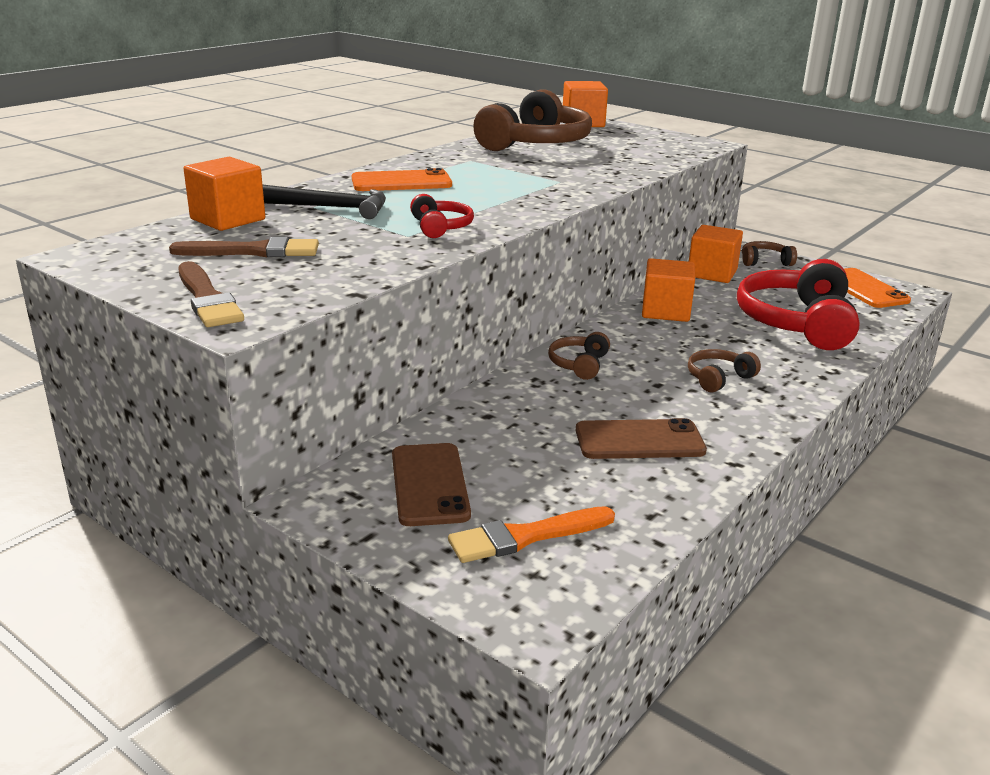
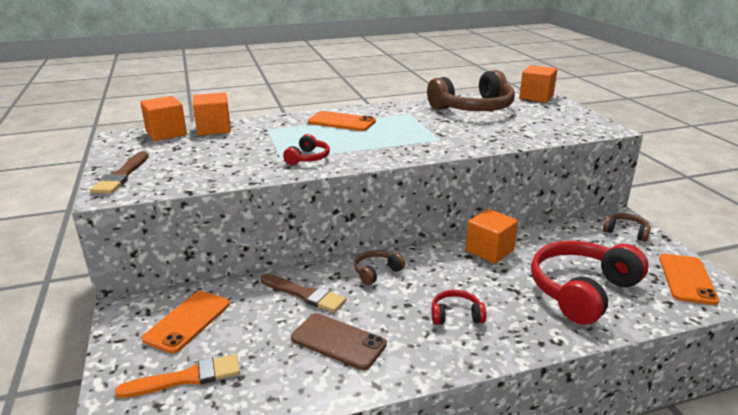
camera: 35 degrees right, 0 degrees up
brown brush [169,237,319,257] -> brown brush moved to [261,274,346,313]
black hammer [263,185,386,219] -> none
brown phone [392,443,471,526] -> orange phone [142,291,230,354]
orange brush [448,506,615,563] -> orange brush turned 150 degrees clockwise [115,354,240,398]
brown headphones [688,349,761,392] -> red headphones [431,290,487,325]
orange cube [689,225,743,283] -> orange cube moved to [140,96,187,141]

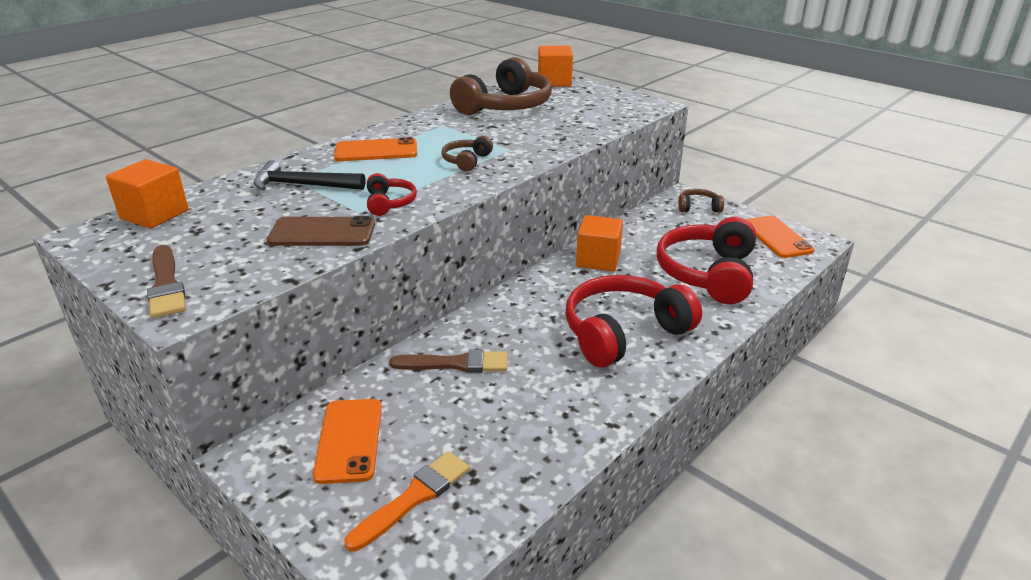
camera: 30 degrees left, 5 degrees up
orange cube [193,93,231,135] -> none
brown phone [291,313,387,370] -> brown phone moved to [267,216,375,246]
brown headphones [354,250,405,285] -> brown headphones moved to [441,136,493,171]
red headphones [431,290,487,325] -> red headphones [566,275,702,367], size x2.18
none -> black hammer [254,160,365,191]

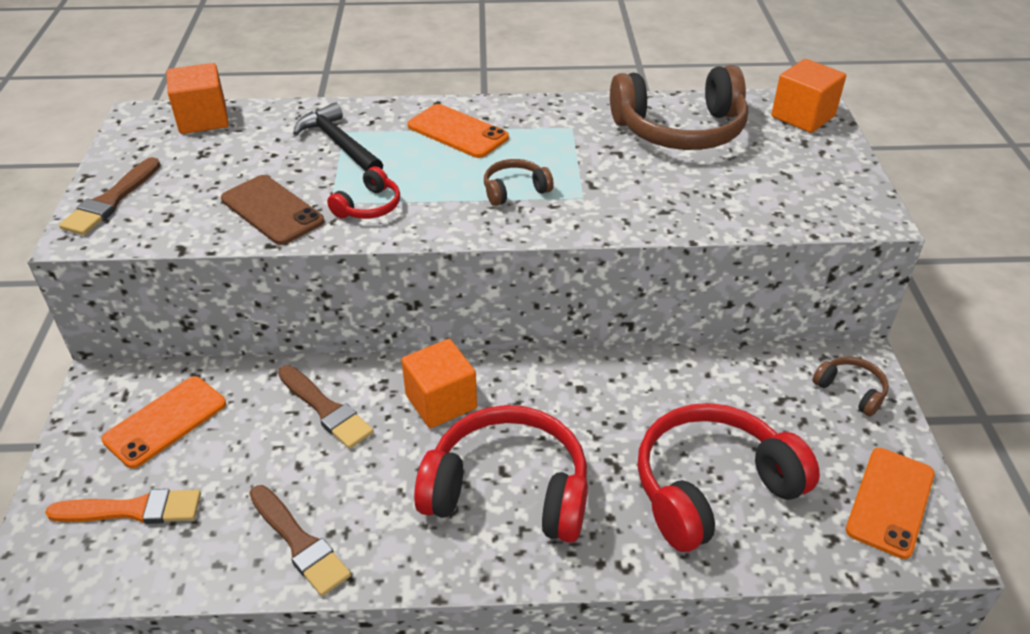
camera: 45 degrees right, 10 degrees up
orange cube [576,215,623,271] -> orange cube moved to [401,339,477,429]
none -> brown brush [249,485,351,596]

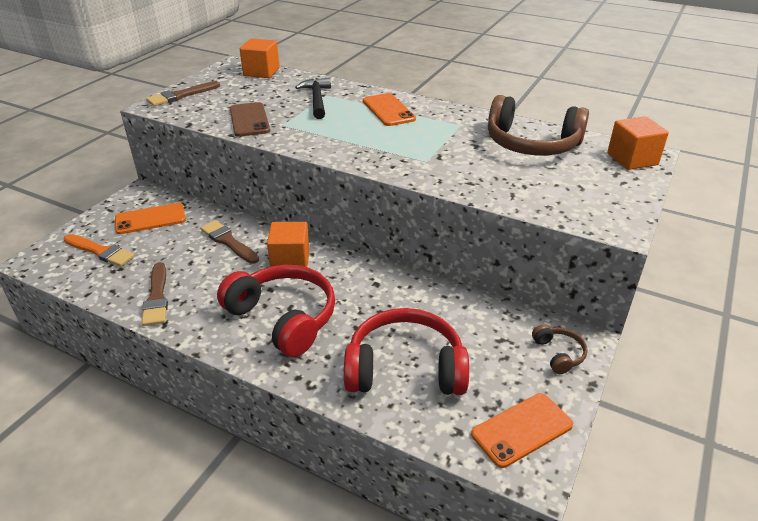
camera: 30 degrees right, 5 degrees down
brown brush [278,365,374,449] -> brown brush turned 150 degrees clockwise [200,220,259,264]
red headphones [327,167,400,219] -> none
brown headphones [484,159,554,206] -> none

